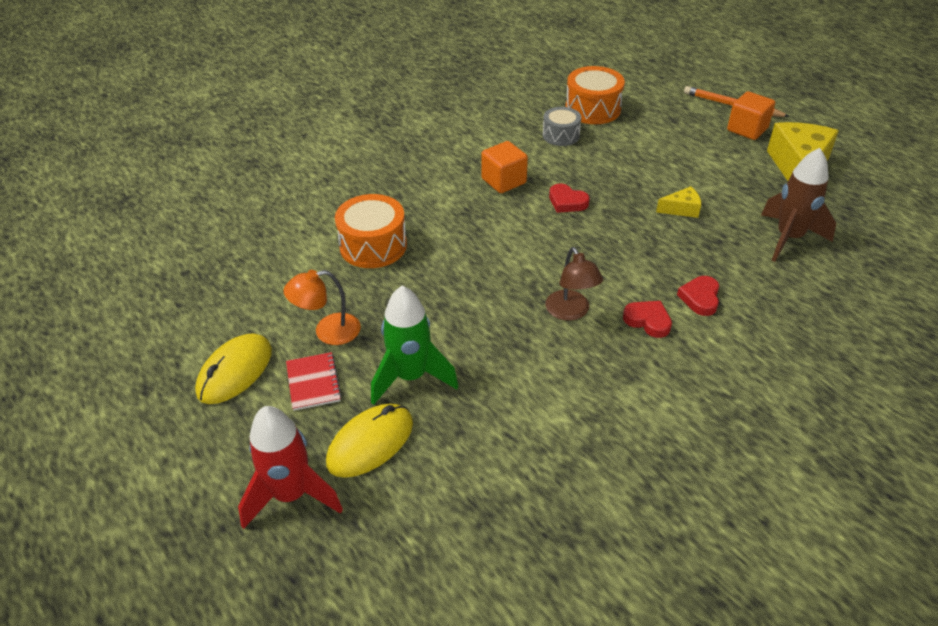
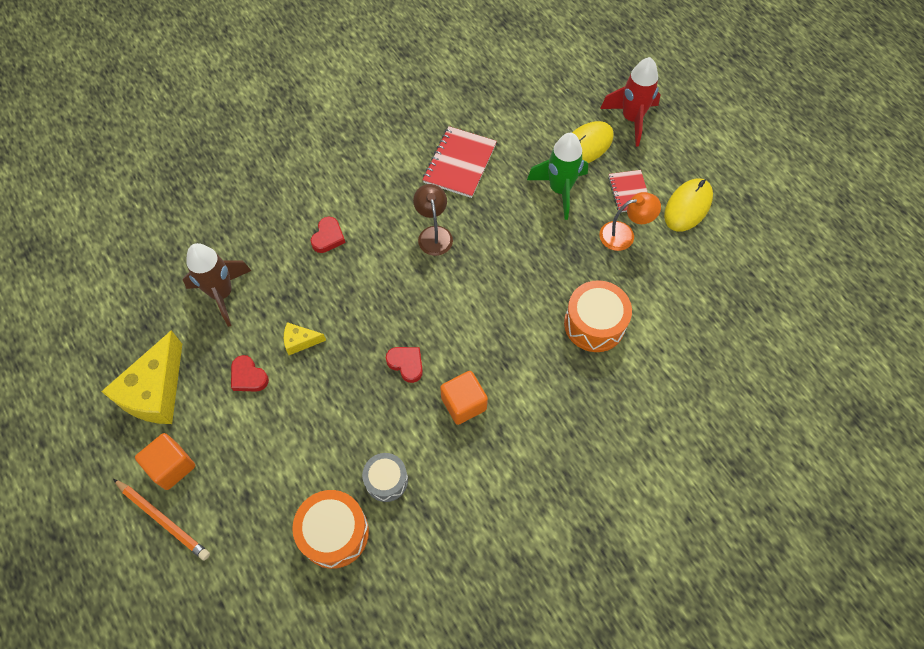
camera: 175 degrees left, 20 degrees up
red heart [623,301,672,338] -> red heart moved to [231,355,269,392]
none -> red notebook [423,126,497,198]

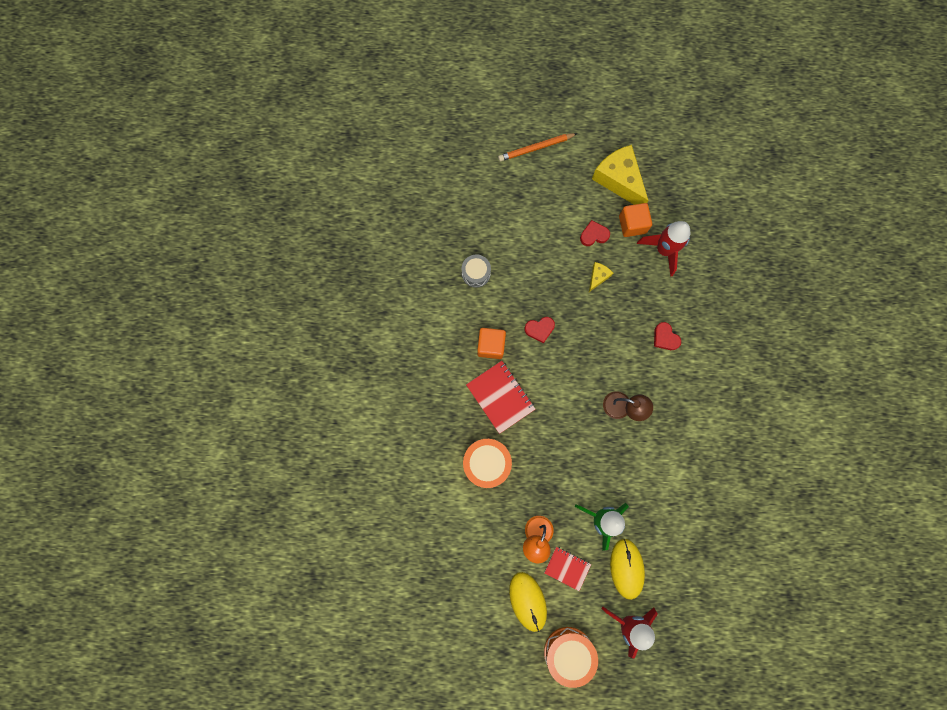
camera: 125 degrees right, 15 degrees up
orange cube [135,433,195,490] -> orange cube moved to [619,203,652,237]
brown rocket [183,243,251,327] -> red rocket [637,221,690,277]
orange drum [292,490,369,569] -> orange drum moved to [544,627,598,688]
red notebook [423,126,497,198] -> red notebook moved to [466,361,535,434]

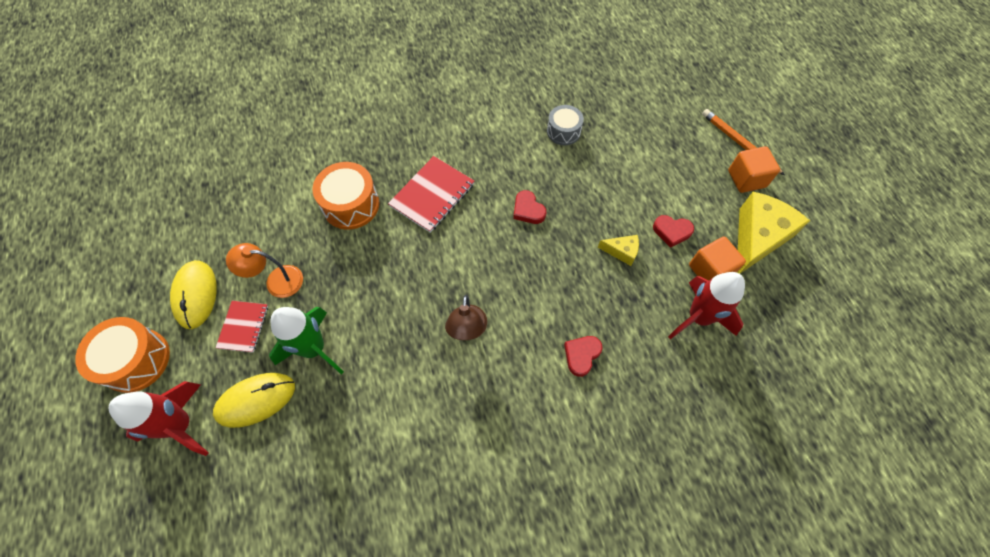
camera: 70 degrees right, 15 degrees down
orange cube [477,328,506,359] -> orange cube moved to [728,146,780,193]
yellow mouse [509,572,547,632] -> yellow mouse turned 60 degrees counterclockwise [170,260,217,329]
red heart [580,220,610,246] -> red heart turned 135 degrees clockwise [653,215,694,248]

